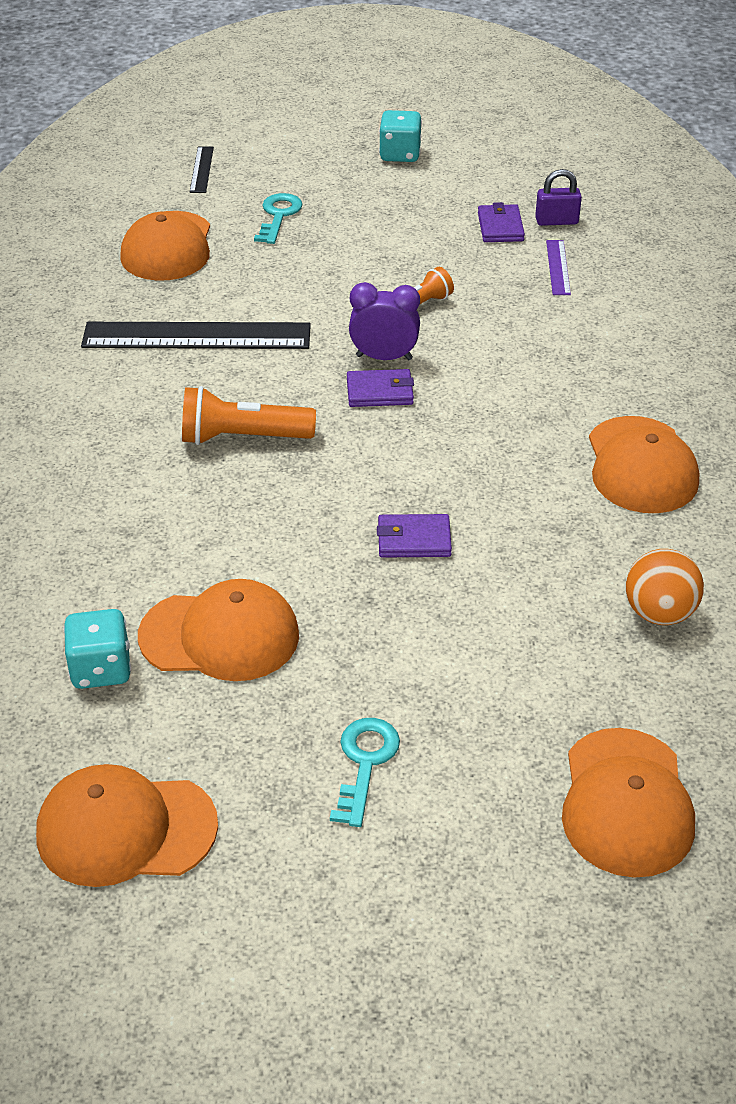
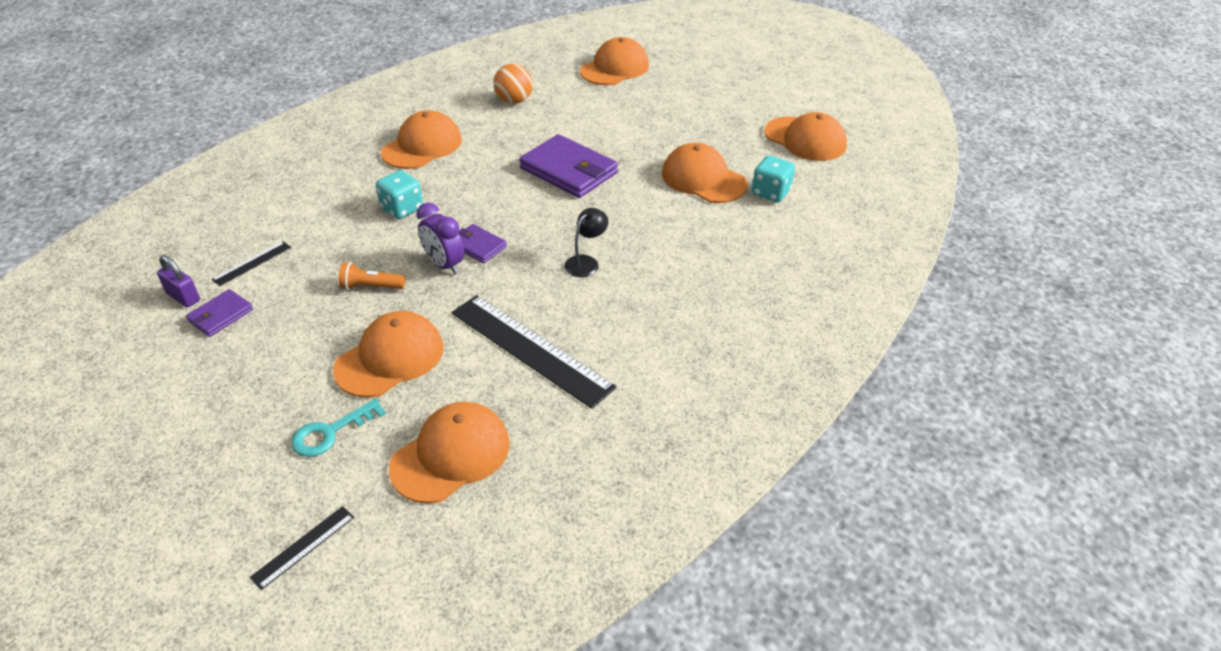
camera: 140 degrees left, 0 degrees up
orange flashlight [182,386,316,445] -> black lamp [565,208,608,277]
turquoise key [330,718,400,827] -> none
purple wallet [377,514,452,558] -> purple wallet [519,134,618,198], size x1.91
turquoise dice [379,110,422,162] -> turquoise dice moved to [376,170,423,219]
purple ruler [546,240,571,295] -> black ruler [211,241,291,286]
none -> orange cap [333,311,443,398]

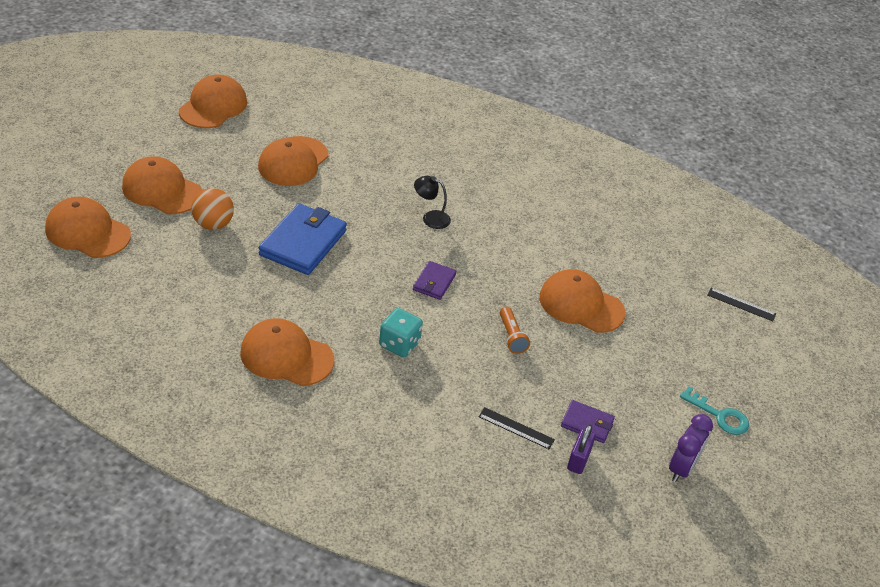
camera: 110 degrees left, 0 degrees up
turquoise key [291,399,386,457] -> turquoise key moved to [680,386,749,435]
orange cap [389,402,510,504] -> orange cap moved to [122,156,203,214]
purple clock [417,202,464,275] -> purple clock moved to [669,414,713,482]
black ruler [451,295,616,409] -> none
orange ball [494,64,533,104] -> orange ball moved to [192,188,234,230]
purple wallet [519,134,618,198] -> blue wallet [259,203,347,275]
turquoise dice [752,156,795,202] -> none

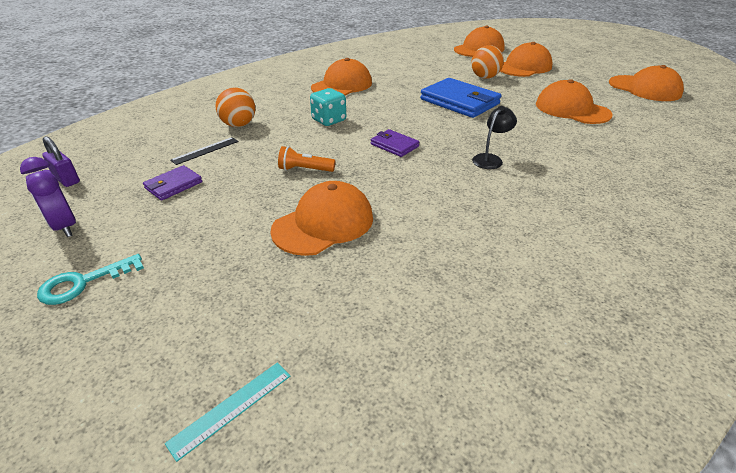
camera: 115 degrees right, 5 degrees down
purple padlock [567,424,596,474] -> purple padlock moved to [42,136,80,187]
black ruler [708,288,776,321] -> turquoise ruler [165,363,290,462]
none -> orange ball [216,87,255,127]

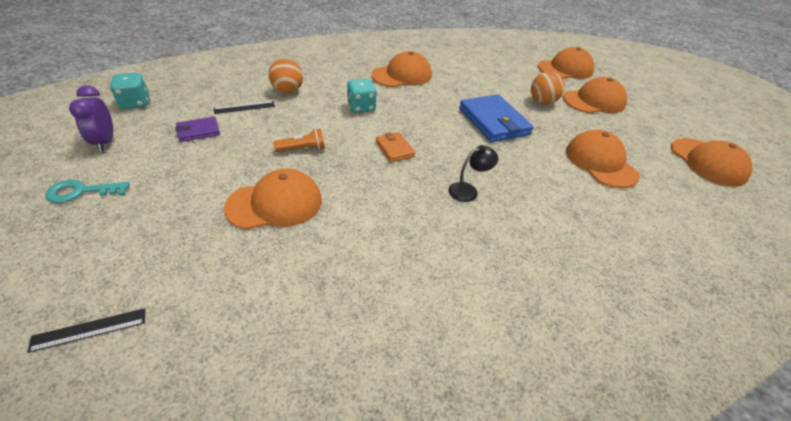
camera: 20 degrees right, 5 degrees up
purple padlock [42,136,80,187] -> turquoise dice [110,73,149,109]
turquoise ruler [165,363,290,462] -> black ruler [27,308,146,353]
orange flashlight [278,146,335,172] -> orange flashlight turned 135 degrees clockwise [274,128,325,152]
purple wallet [371,129,420,157] -> orange wallet [376,132,416,162]

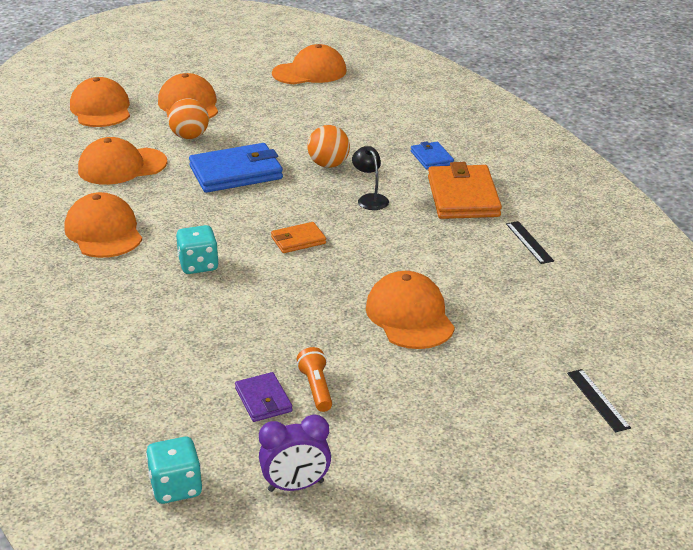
camera: 85 degrees left, 10 degrees down
turquoise key [45,180,130,203] -> none
black ruler [214,101,275,114] -> black ruler moved to [506,221,554,264]
orange ball [269,58,303,94] -> orange ball moved to [307,125,350,168]
orange flashlight [274,128,325,152] -> orange flashlight moved to [296,347,332,412]
orange cap [566,130,640,188] -> orange cap moved to [78,137,167,185]
none -> blue wallet [411,141,454,170]
none -> orange wallet [428,162,502,219]

